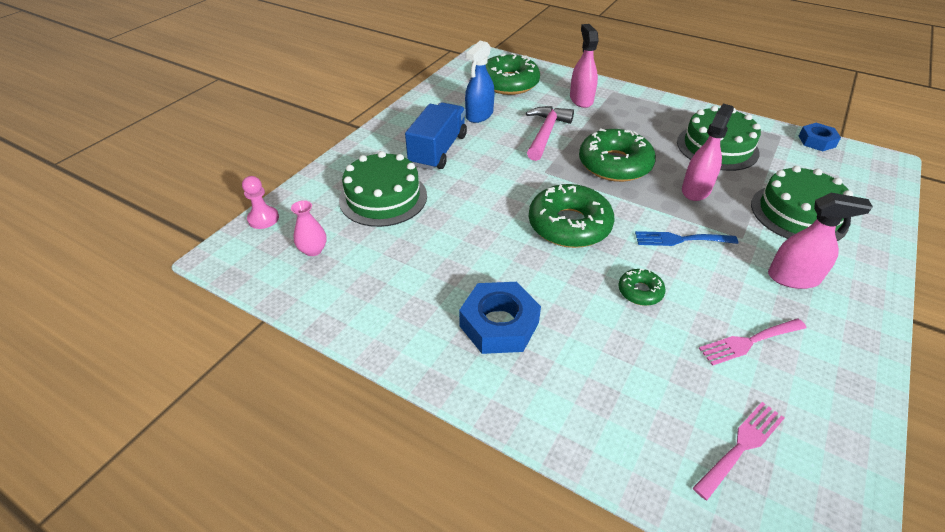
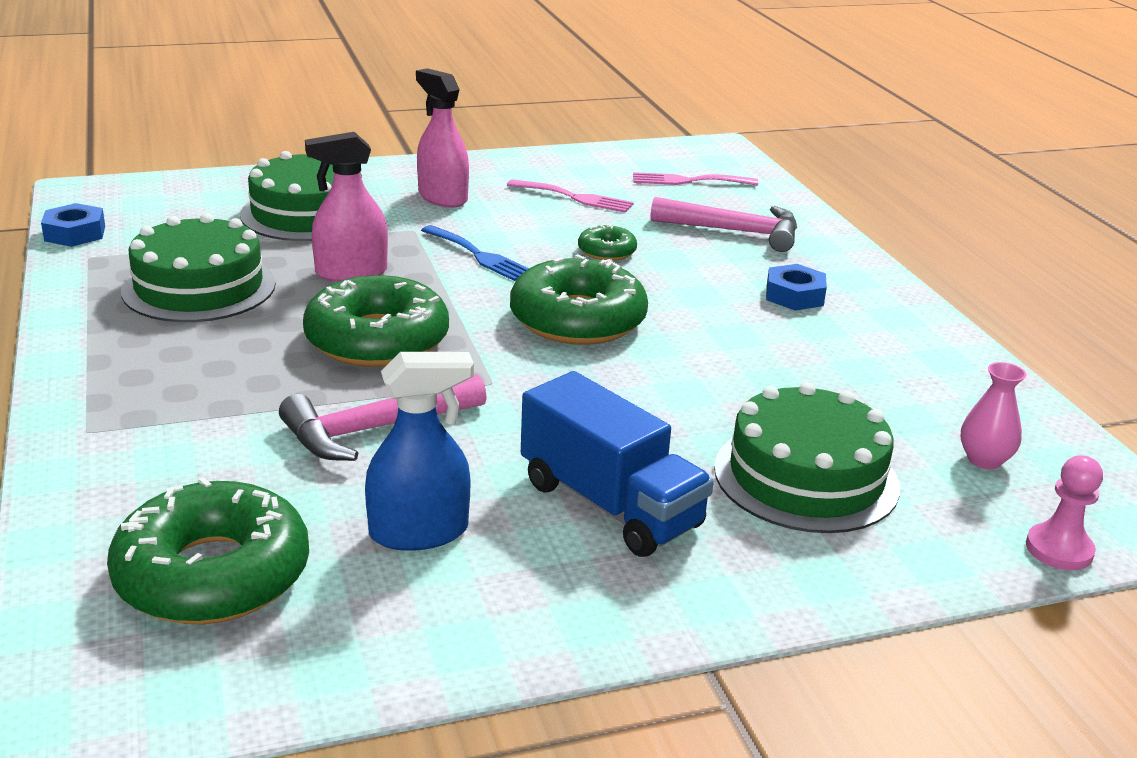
camera: 140 degrees left, 15 degrees down
blue truck [405,102,467,170] -> blue truck turned 105 degrees counterclockwise [521,371,714,557]
blue nut [459,282,541,354] -> blue nut [766,264,827,311], size x0.63
pink spray bottle [570,24,599,108] -> none
none -> pink hammer [651,197,797,252]

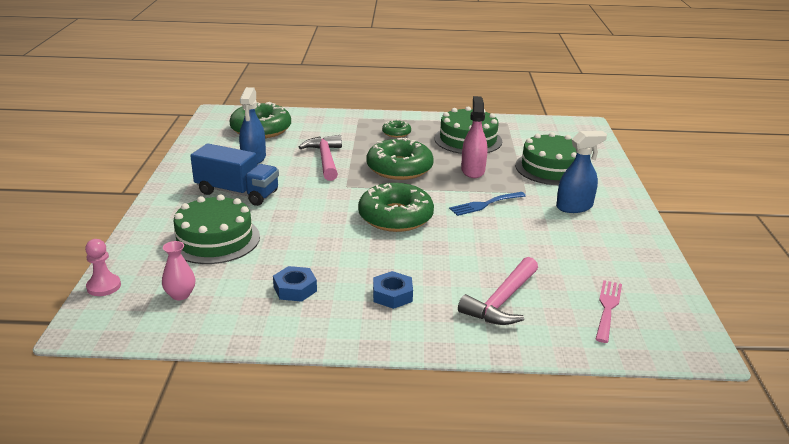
camera: 110 degrees right, 0 degrees up
blue nut [41,203,105,247] -> blue nut moved to [273,266,317,302]
pink spray bottle [416,68,469,208] -> blue spray bottle [556,131,607,213]
pink fork [507,179,634,213] -> none
blue truck [521,371,714,557] -> blue truck turned 135 degrees counterclockwise [190,143,279,206]
green donut [578,224,637,261] -> green donut moved to [382,120,411,138]

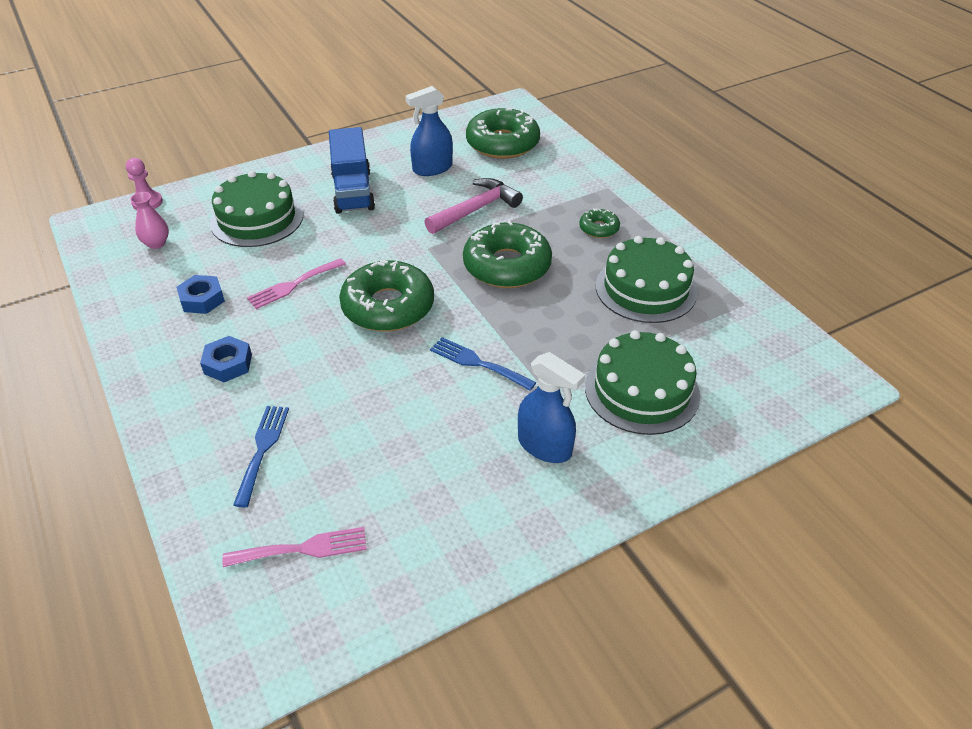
camera: 60 degrees right, 15 degrees up
pink hammer [458,257,538,325] -> blue fork [233,406,289,507]
pink spray bottle [461,96,487,178] -> none
none -> pink fork [247,258,346,309]

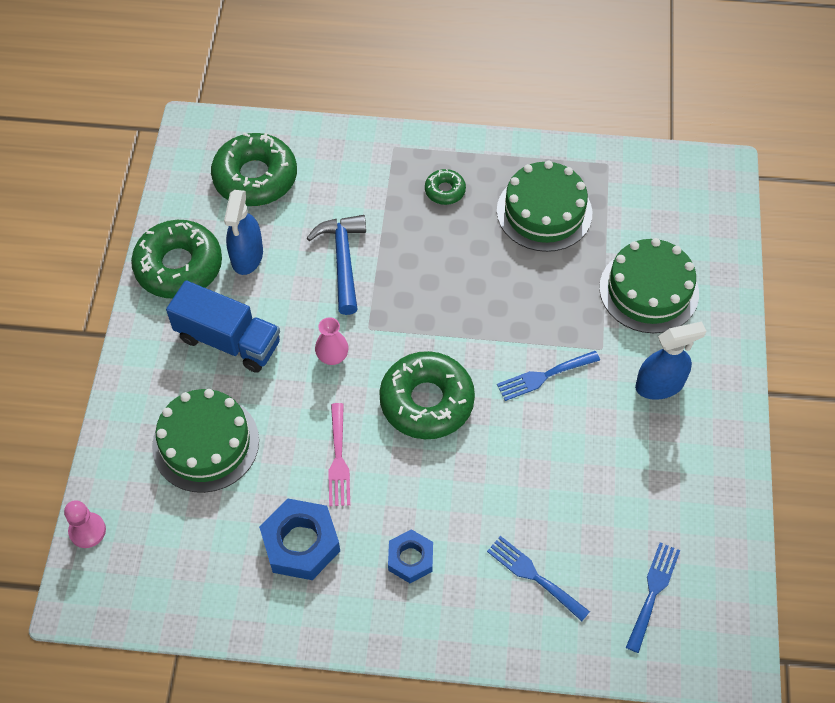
camera: 55 degrees left, 15 degrees up
pink vase [130,192,169,249] -> pink vase moved to [315,317,349,365]
blue nut [176,275,225,314] -> blue nut [259,499,340,580], size x1.60
pink fork [222,527,367,567] -> blue fork [626,542,680,653]
pink hammer [424,178,523,234] -> blue hammer [307,215,366,315]
green donut [463,220,552,288] -> green donut moved to [131,220,222,298]

